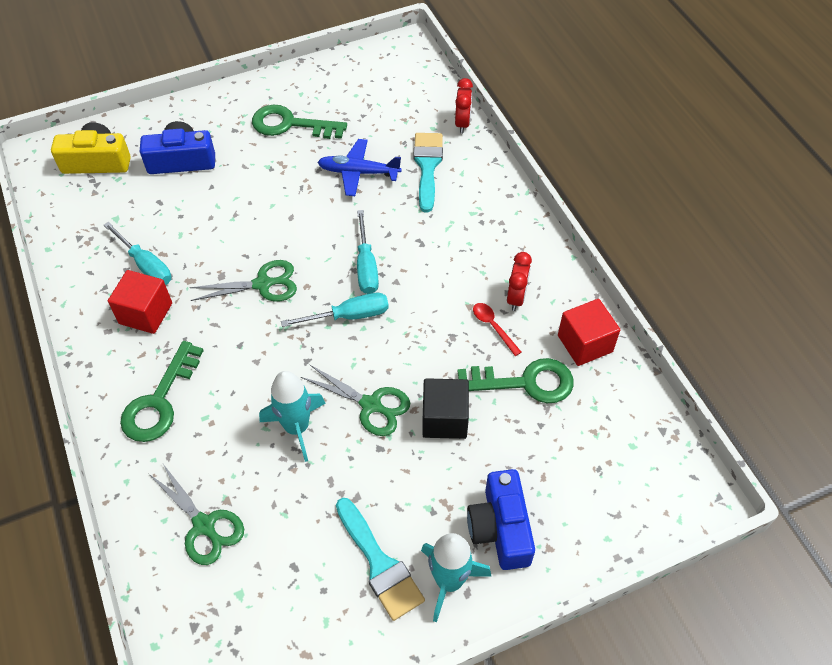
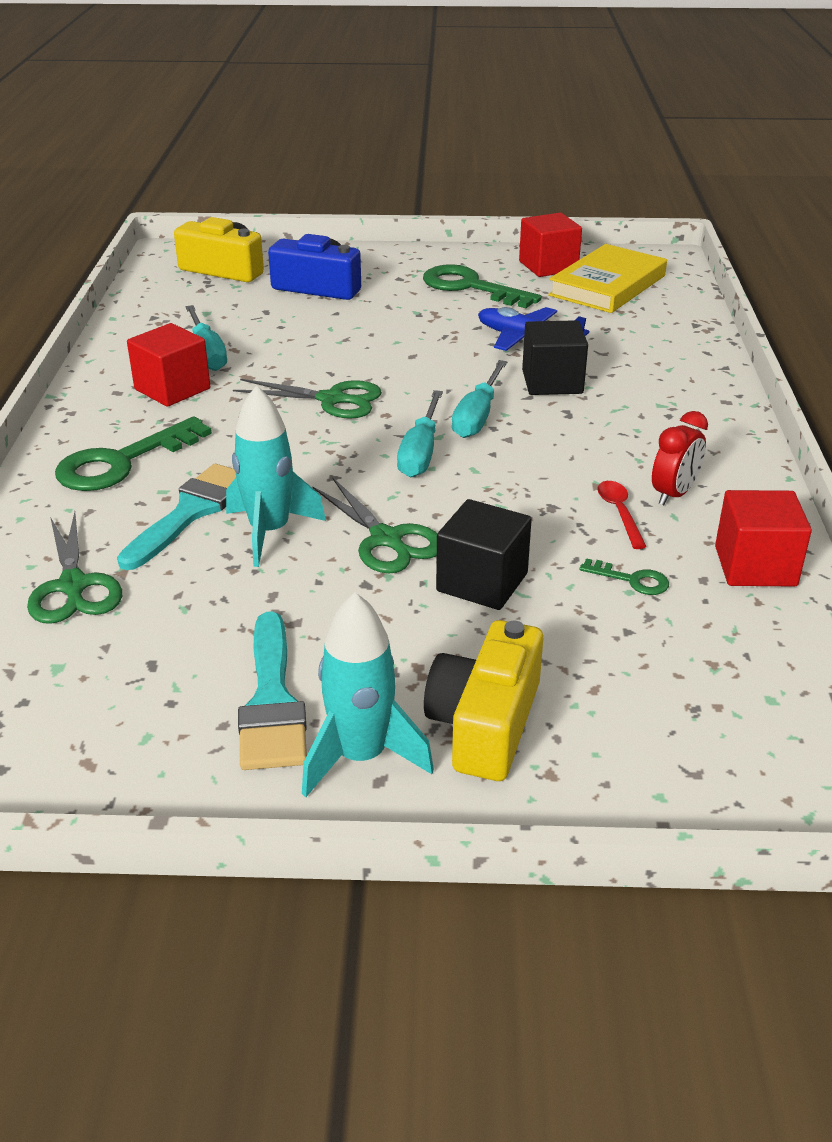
camera: 25 degrees right, 20 degrees down
turquoise screwdriver [281,293,389,327] -> turquoise screwdriver turned 90 degrees clockwise [397,390,443,477]
turquoise brush [413,133,443,212] -> turquoise brush moved to [117,464,236,570]
red clock [455,78,473,133] -> none
green key [458,358,574,403] -> green key [580,558,669,595], size x0.46
blue camera [467,469,535,570] -> yellow camera [424,620,543,781]
none -> red cube [519,213,582,277]
none -> black cube [522,320,588,395]
none -> yellow book [548,244,667,313]

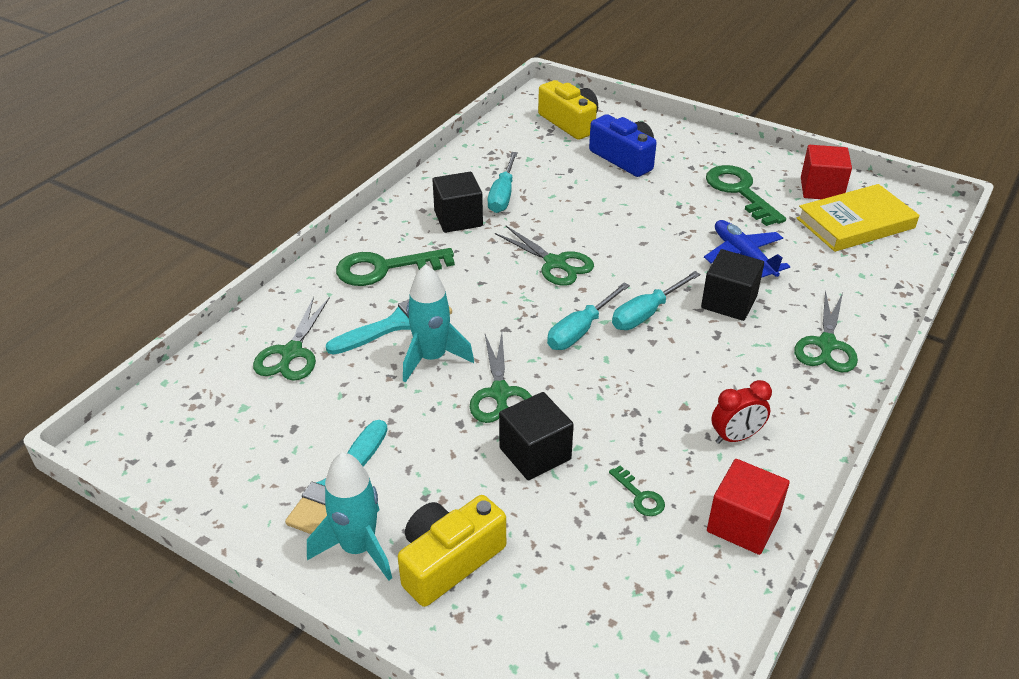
camera: 30 degrees right, 5 degrees up
red cube [127,323,210,407] -> black cube [433,172,483,233]
red spoon [597,481,647,549] -> none
none -> green scissors [795,290,858,372]

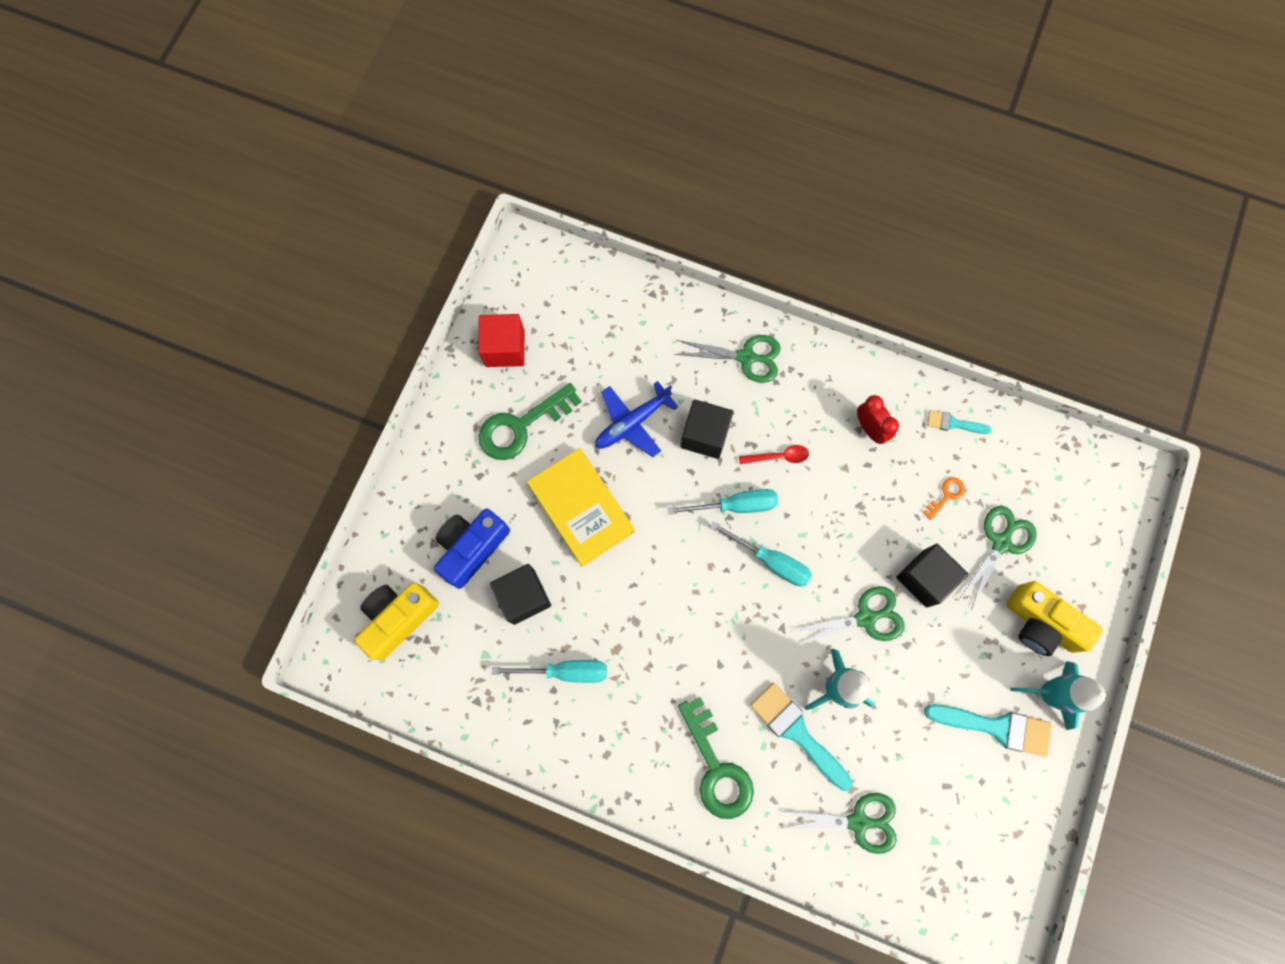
camera: 100 degrees left, 35 degrees up
black cube [433,172,483,233] -> black cube moved to [490,564,551,625]
green scissors [495,226,594,286] -> green scissors moved to [958,506,1037,610]
green key [609,466,665,516] -> orange key [923,477,965,520]
turquoise screwdriver [612,271,701,330] -> turquoise screwdriver turned 45 degrees counterclockwise [668,489,778,514]
red cube [707,459,790,555] -> turquoise brush [927,410,991,434]
yellow book [797,184,919,252] -> yellow book moved to [527,448,635,567]
none -> red spoon [739,445,809,464]

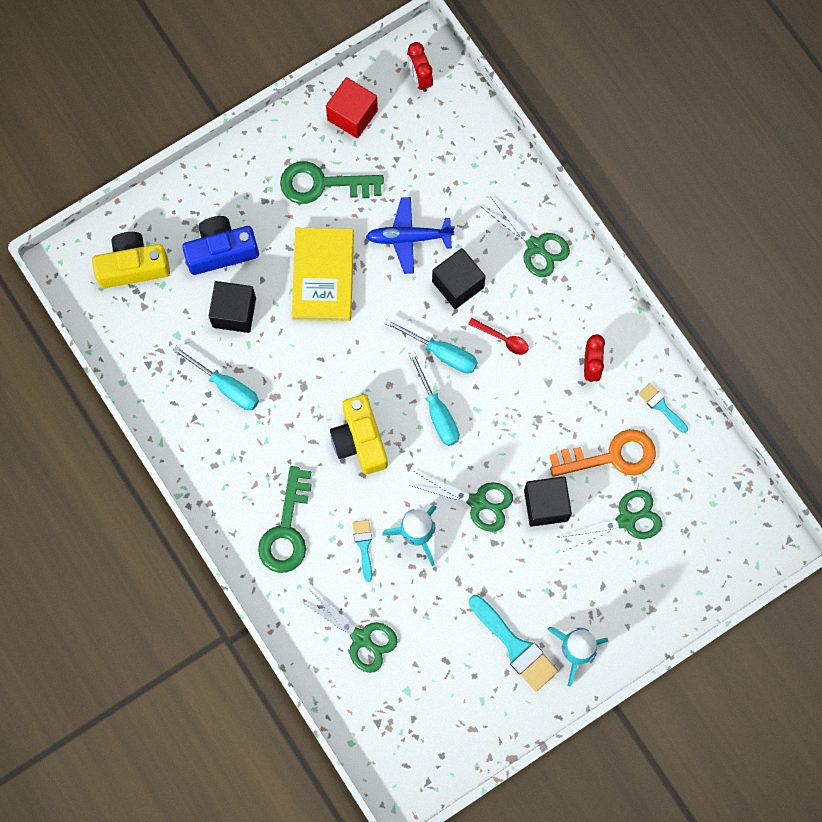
camera: 35 degrees right, 0 degrees up
turquoise brush [750,683,853,791] -> turquoise brush [352,520,372,582], size x0.55
orange key [923,477,965,520] -> orange key [549,429,656,477], size x2.15
yellow camera [1006,581,1103,656] -> yellow camera moved to [330,395,388,474]
none -> red clock [407,42,433,92]

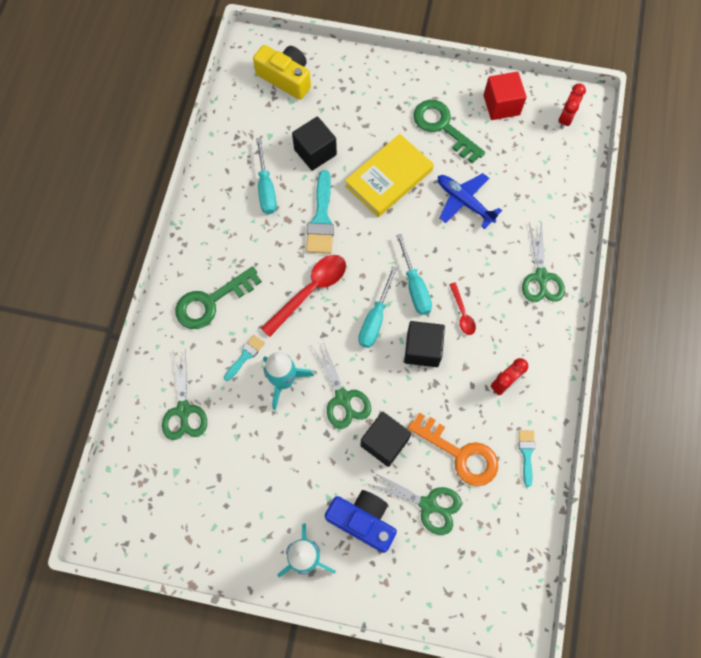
camera: 45 degrees right, 5 degrees down
blue camera [182,216,259,275] -> blue camera moved to [325,490,397,553]
yellow camera [330,395,388,474] -> red spoon [261,255,346,337]
black cube [432,248,486,309] -> black cube moved to [404,321,445,367]
turquoise brush [469,595,558,691] -> turquoise brush moved to [306,170,334,254]

